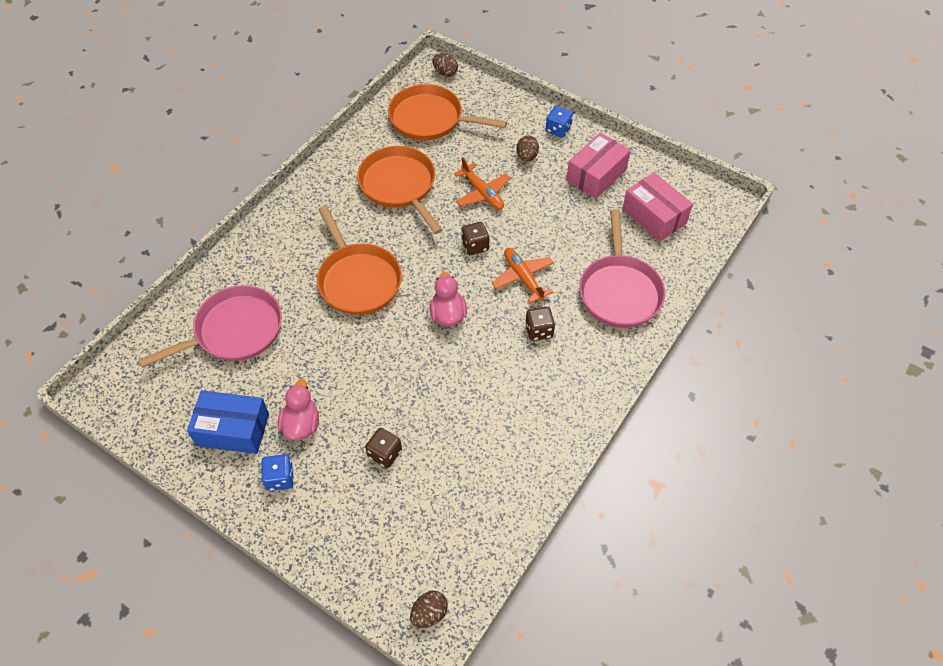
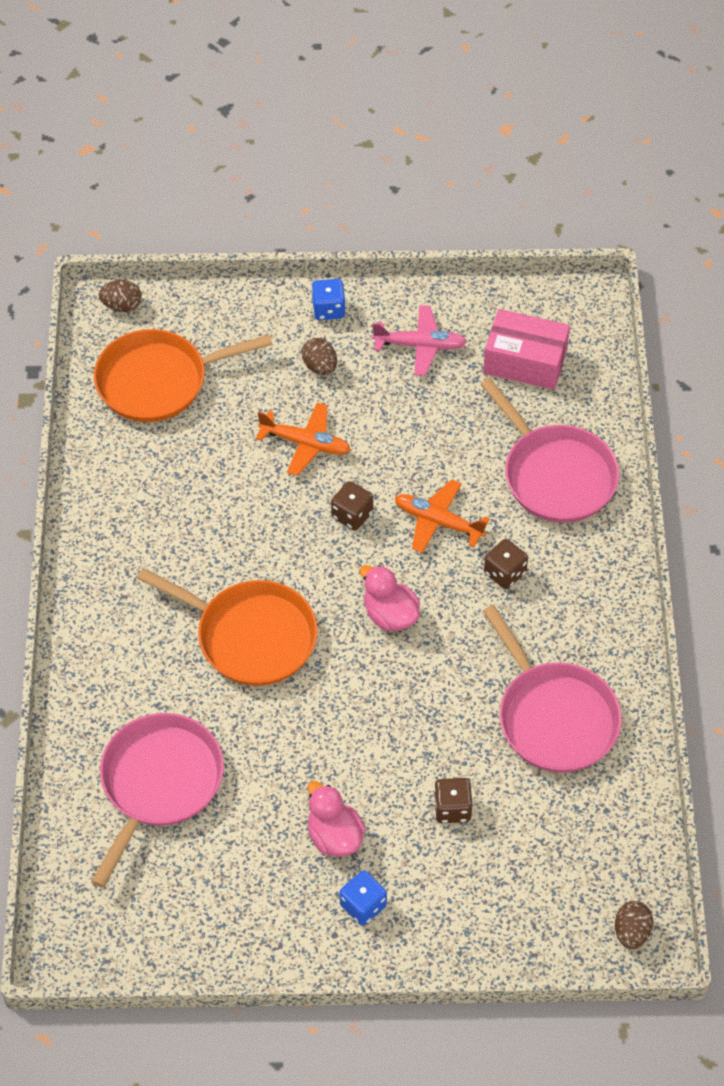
camera: 35 degrees left, 0 degrees up
blue box [187,390,269,454] -> none
orange pan [357,146,442,234] -> none
pink box [566,132,631,199] -> pink plane [372,305,467,376]
none -> pink pan [483,605,622,773]

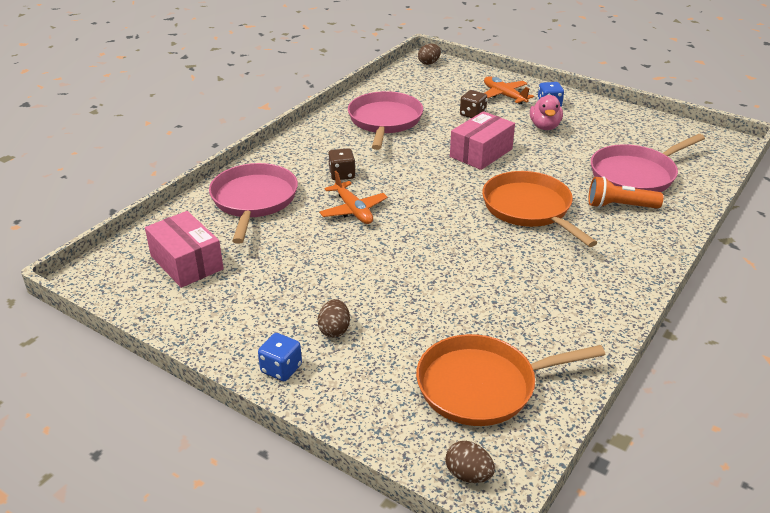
camera: 145 degrees left, 20 degrees down
orange pan [94,329,272,422] -> orange pan turned 150 degrees clockwise [416,334,605,426]
orange plane [256,403,351,476] -> orange plane moved to [484,76,534,105]
brown dice [331,481,373,531] -> none
pink duck [360,565,420,631] -> none
pink plane [372,305,467,376] -> none
none -> pink box [450,111,515,170]
none -> orange flashlight [588,176,663,209]

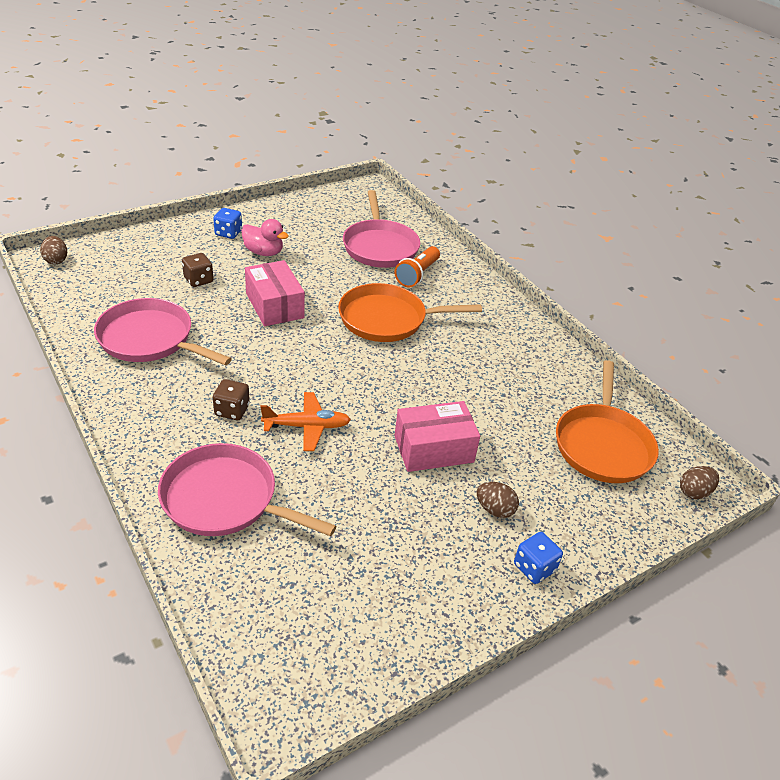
camera: 70 degrees left, 5 degrees up
pink box [145,211,224,288] -> pink box moved to [395,401,480,472]
orange plane [484,76,534,105] -> none

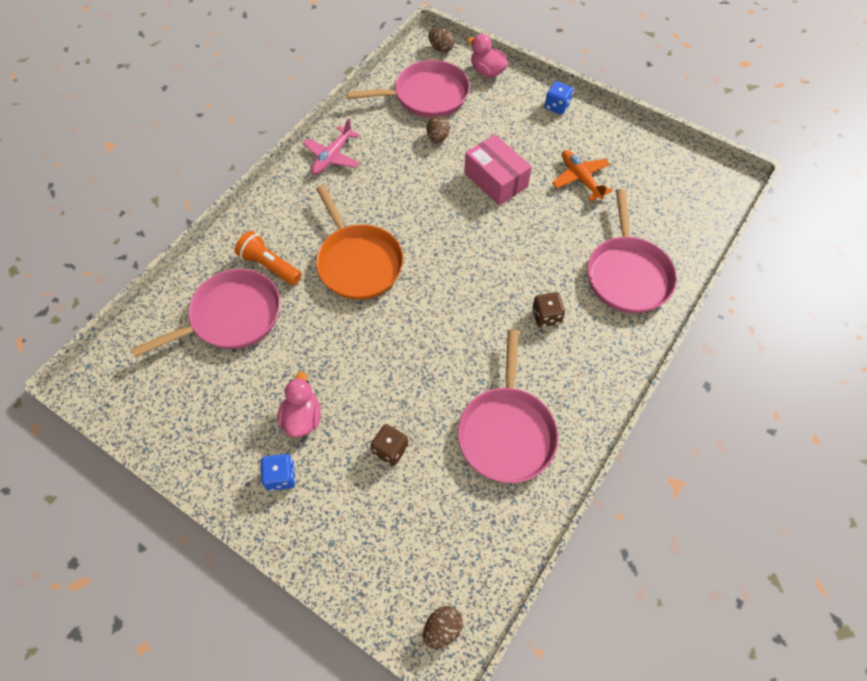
camera: 110 degrees left, 20 degrees up
pink box [245,260,305,326] -> none
orange plane [260,392,351,451] -> orange plane moved to [552,150,612,201]
orange flashlight [394,246,440,287] -> orange flashlight turned 150 degrees counterclockwise [235,231,301,285]
brown egg [477,482,519,518] -> brown egg moved to [427,115,450,143]
orange pan [556,360,659,483] -> pink pan [347,60,470,118]
none -> pink plane [303,119,360,175]
none -> pink duck [467,34,508,77]

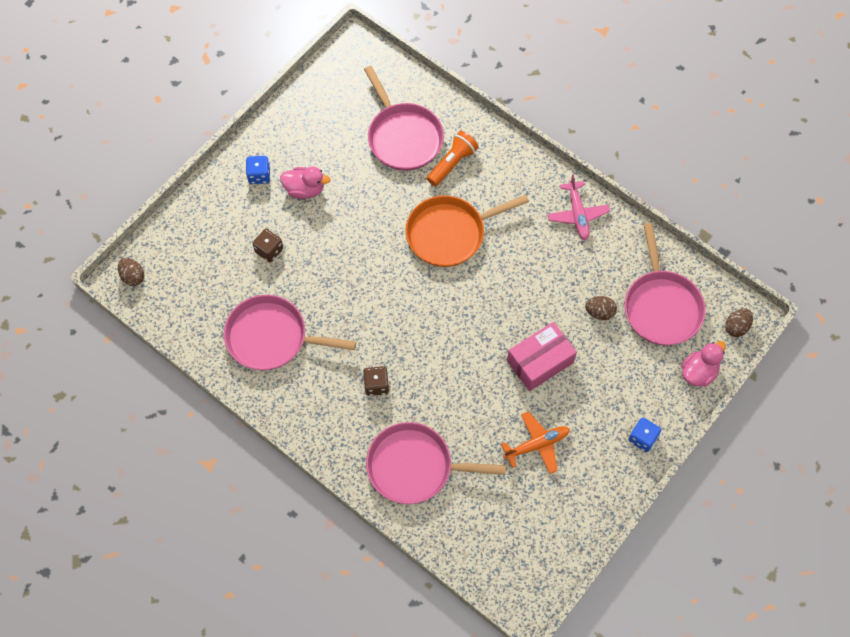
camera: 95 degrees right, 5 degrees up
pink plane [303,119,360,175] -> pink plane turned 135 degrees counterclockwise [548,174,610,240]

